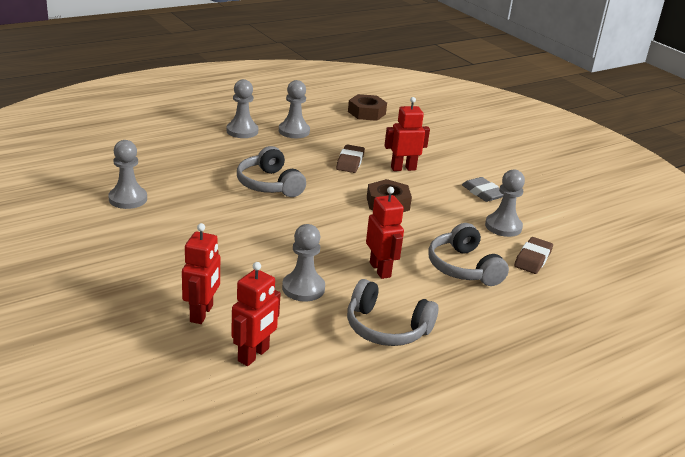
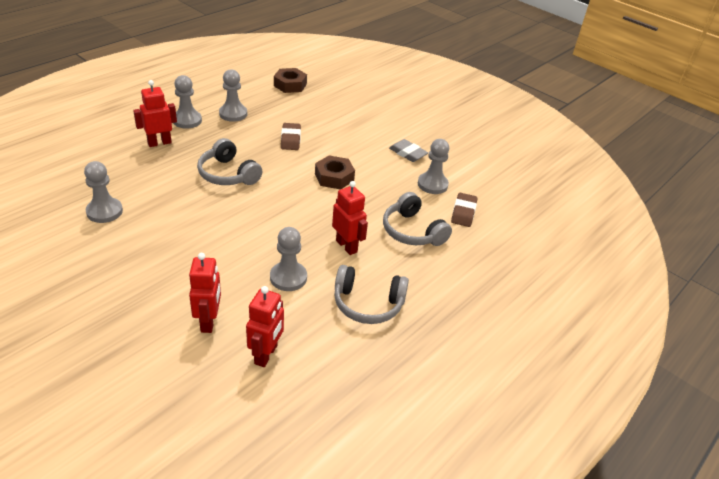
camera: 15 degrees left, 10 degrees up
red robot [384,97,430,171] -> red robot moved to [133,80,177,147]

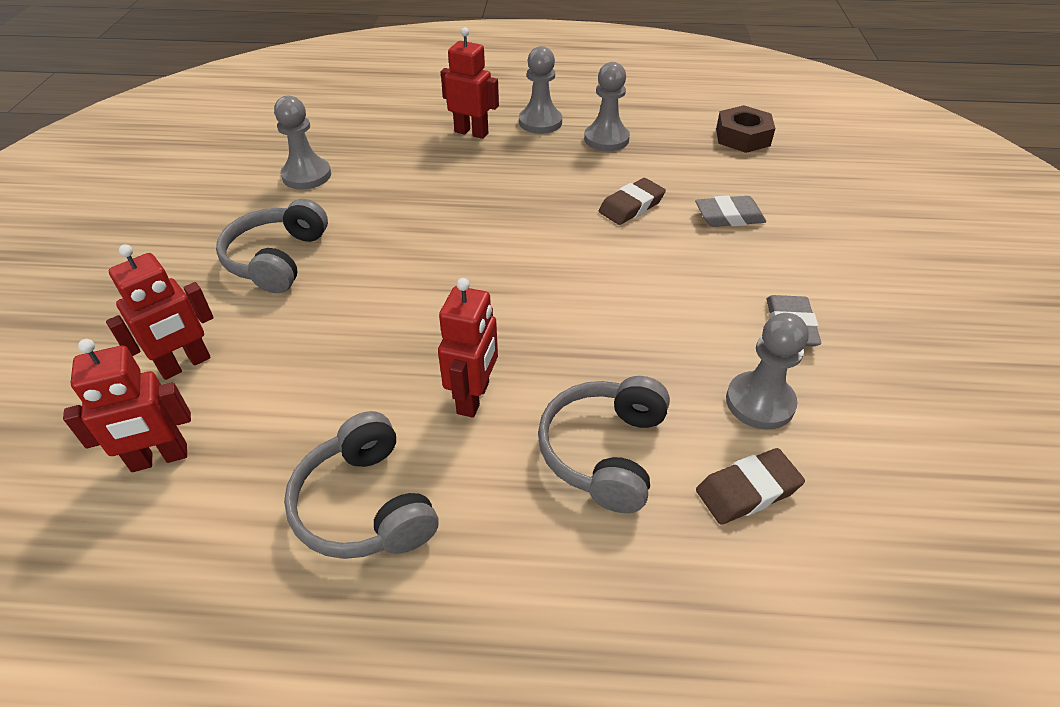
camera: 55 degrees right, 5 degrees up
grey headphones [197,138,263,185] -> grey headphones moved to [216,199,328,293]
grey pawn [270,227,307,291] -> none
brown nut [315,155,355,190] -> none
none -> grey eraser [695,195,766,227]

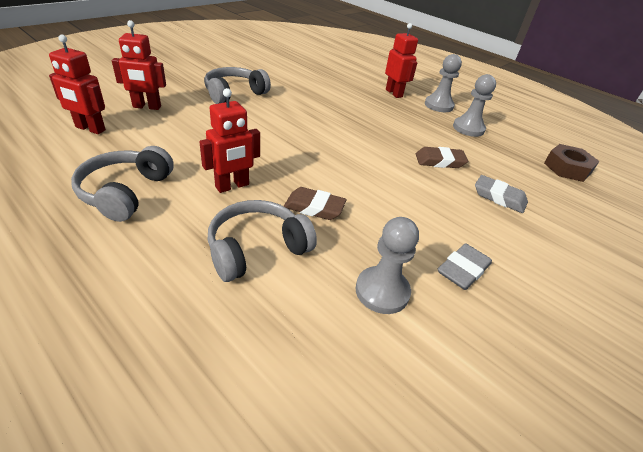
camera: 35 degrees right, 5 degrees down
grey pawn [274,96,331,190] -> none
brown eraser [696,448,805,525] -> brown eraser moved to [284,187,347,220]

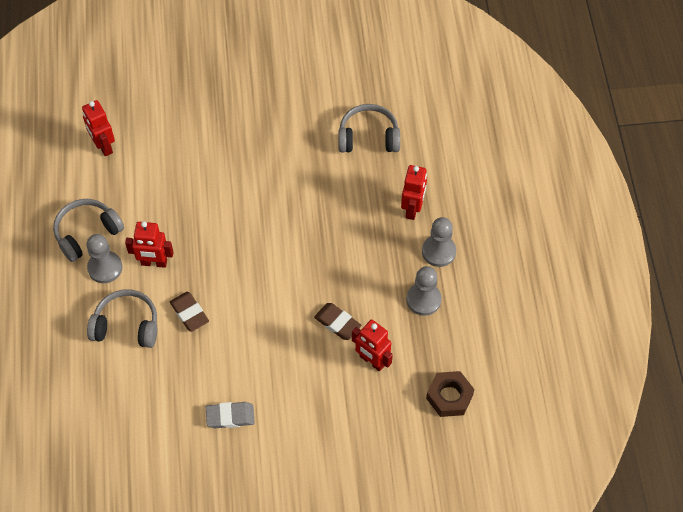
camera: 45 degrees right, 20 degrees up
red robot [112,20,166,110] -> red robot moved to [352,320,393,372]
grey headphones [204,67,271,104] -> grey headphones moved to [338,104,400,153]
grey pawn [355,217,419,314] -> grey pawn moved to [87,234,122,283]
grey eraser [475,175,528,213] -> none

